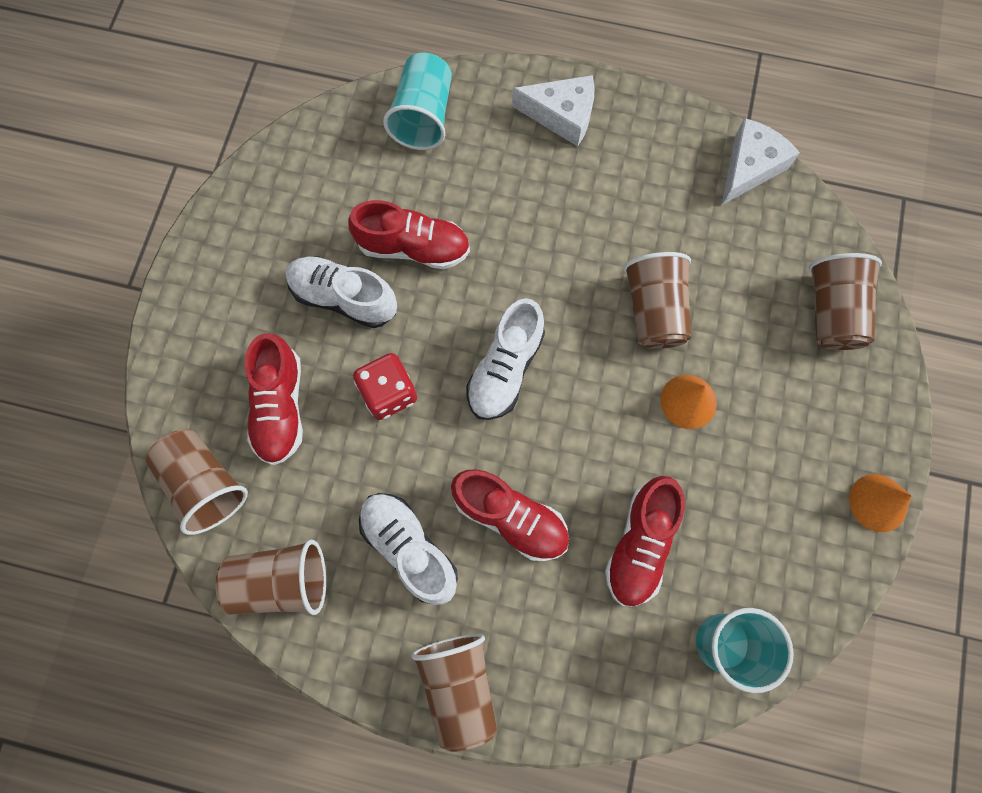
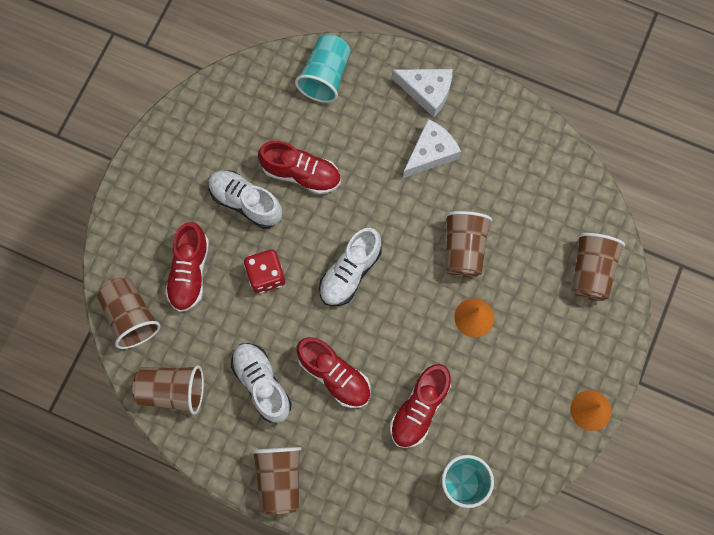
camera: 10 degrees right, 0 degrees up
white cheese [722,118,800,205] -> white cheese moved to [403,119,461,178]

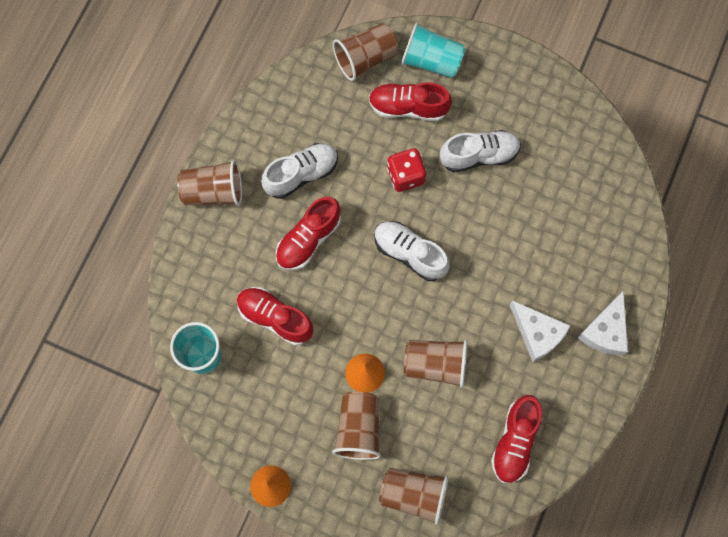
camera: 90 degrees right, 0 degrees up
brown cup [132,365,204,415] -> brown cup moved to [332,392,381,460]
white shoe [208,170,282,229] -> white shoe turned 45 degrees clockwise [440,130,521,172]
red shoe [258,141,341,194] -> red shoe moved to [491,395,542,483]
turquoise cup [295,35,351,103] -> turquoise cup moved to [401,23,466,78]

